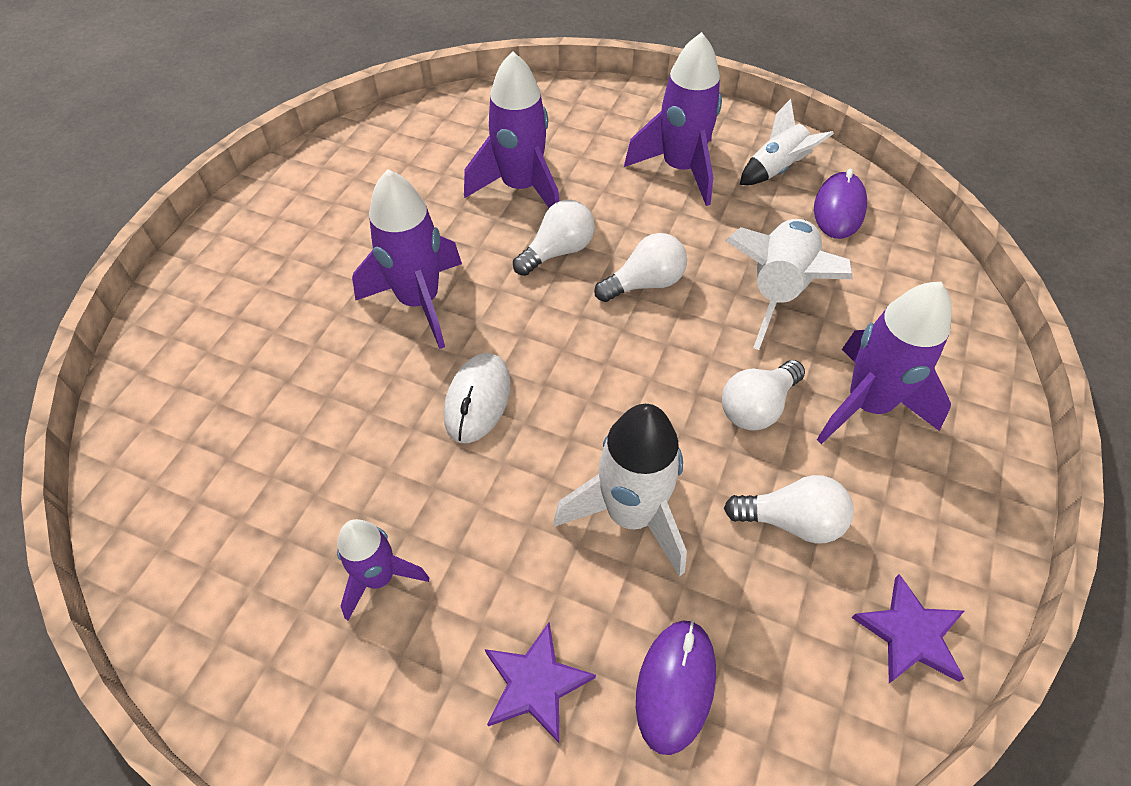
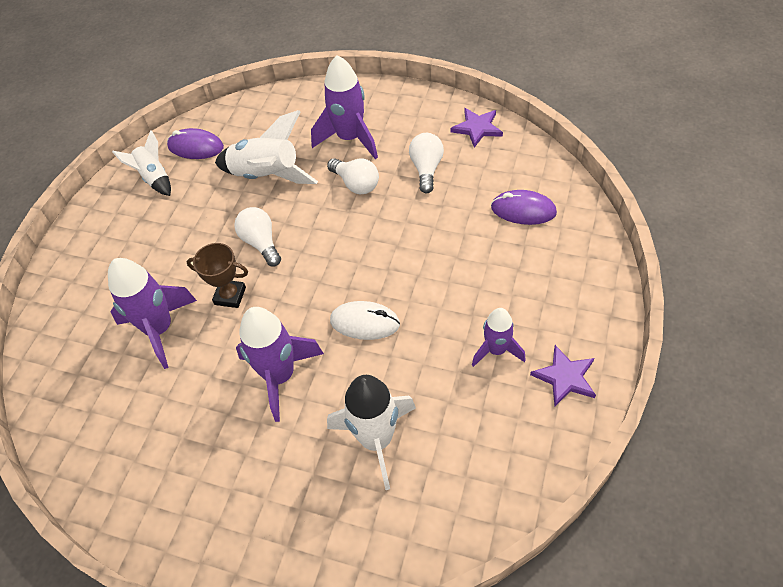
camera: 90 degrees left, 0 degrees up
purple star [485,622,596,743] -> purple star moved to [530,345,596,406]
white light bulb [513,200,595,276] -> brown trophy [187,243,248,308]
white rocket [554,404,687,577] -> white rocket moved to [327,375,416,490]
purple rocket [624,32,722,206] -> none

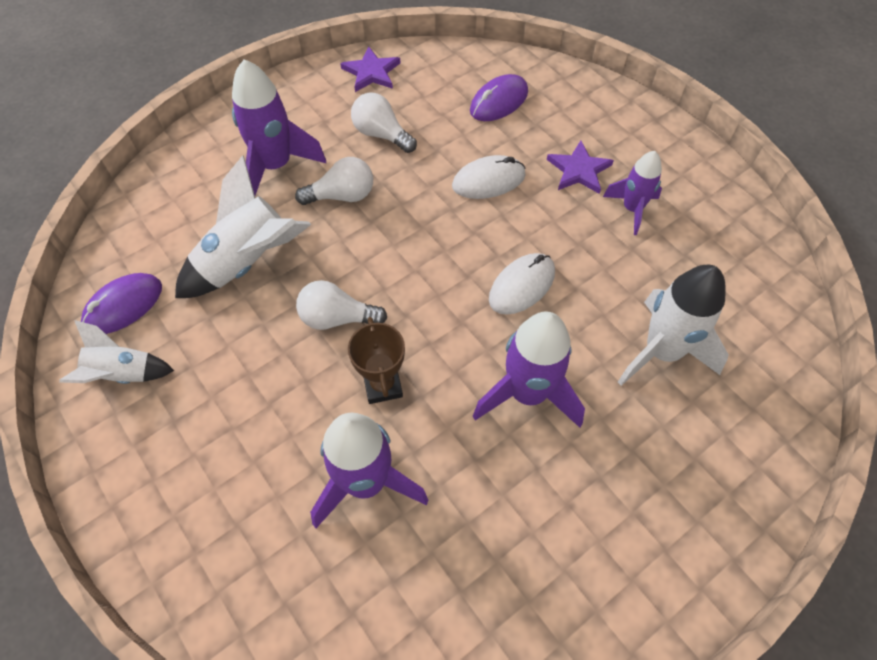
camera: 60 degrees left, 5 degrees up
brown trophy [187,243,248,308] -> brown trophy turned 60 degrees counterclockwise [348,317,405,404]
purple star [530,345,596,406] -> purple star moved to [547,141,614,194]
none -> white mouse [452,155,526,199]

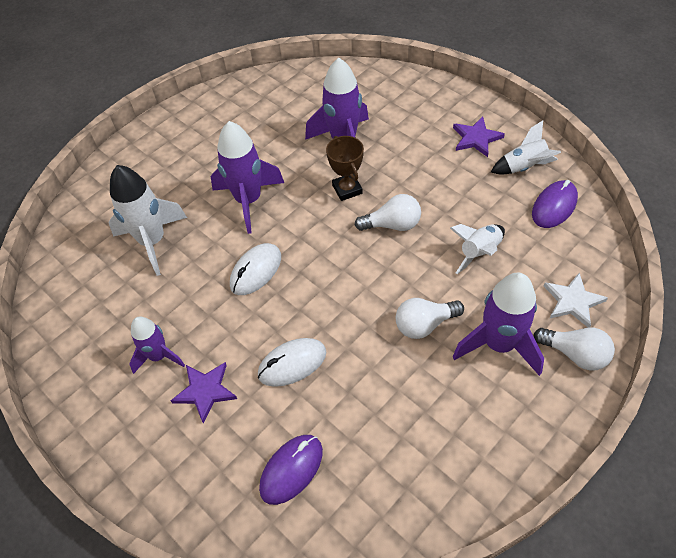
camera: 175 degrees right, 5 degrees down
white rocket [175,155,311,298] -> white rocket [450,224,505,274], size x0.61
purple star [340,46,401,92] -> purple star moved to [453,117,505,157]
white light bulb [351,93,417,153] -> white light bulb moved to [534,327,615,371]
none -> white star [544,273,608,327]

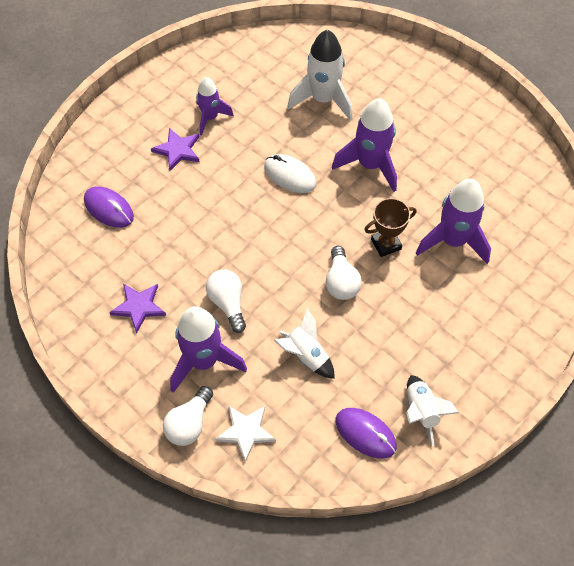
camera: 85 degrees right, 5 degrees up
white mouse [258,338,326,387] -> none
purple star [453,117,505,157] -> purple star moved to [109,284,166,334]

